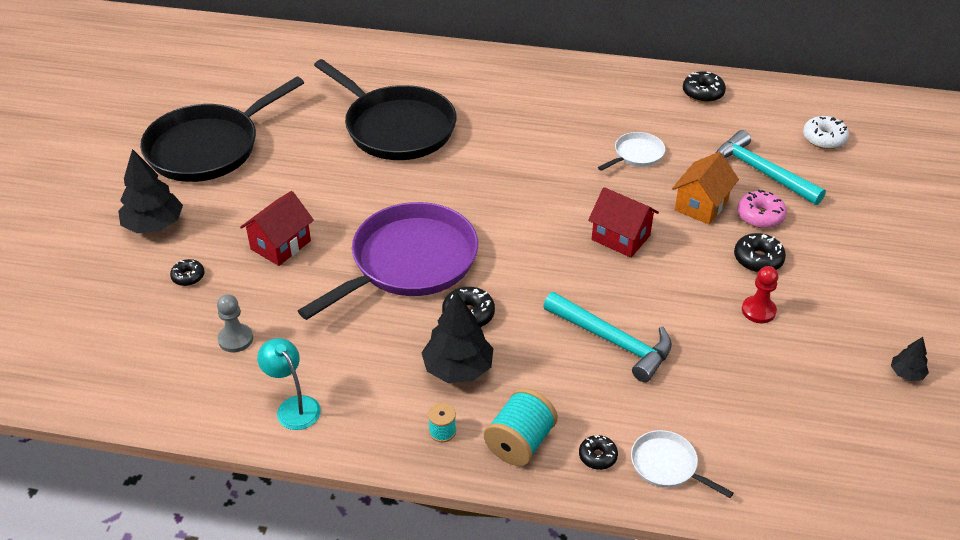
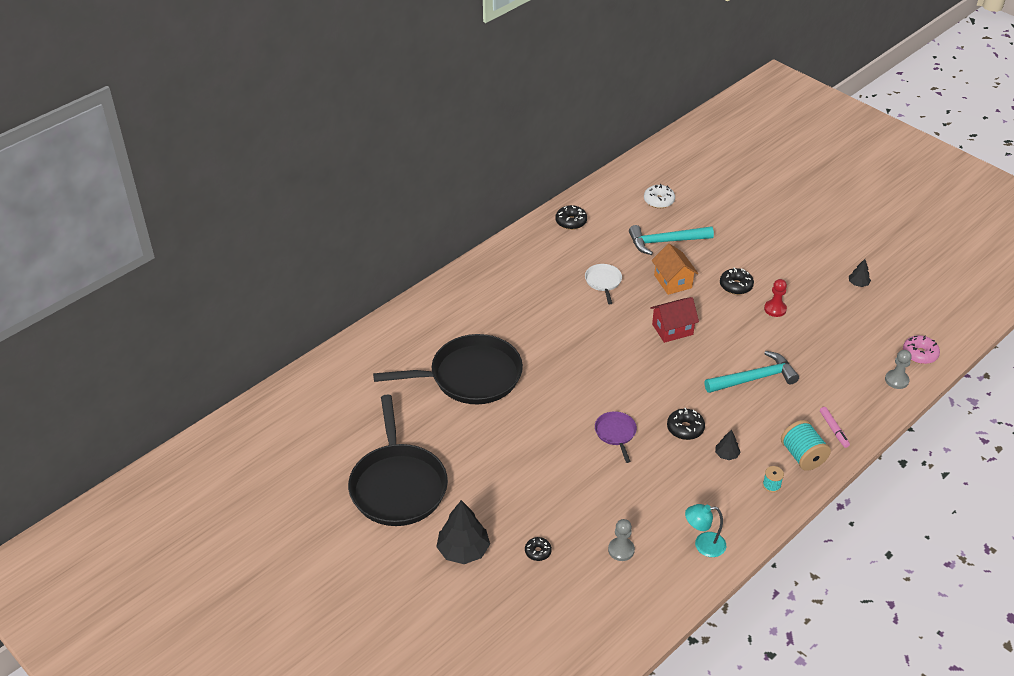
camera: 55 degrees left, 0 degrees up
red house [240,191,314,266] -> none
purple pan [298,202,478,320] -> purple pan [595,411,637,463], size x0.44
black tree [421,292,493,383] -> black tree [715,430,740,460], size x0.51
black donut [579,435,618,470] -> pink marker [820,407,850,448]
white pan [631,430,734,498] -> none
pink donut [737,190,787,228] -> pink donut moved to [903,335,940,364]
none -> grey pawn [885,350,912,389]

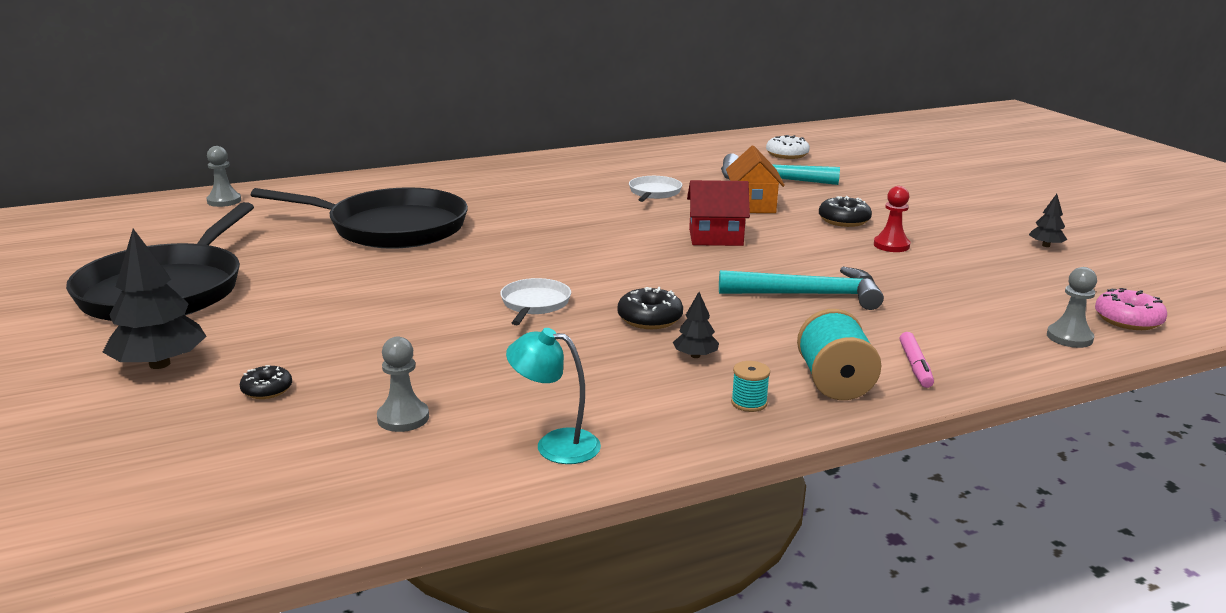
camera: 20 degrees right, 20 degrees down
black donut [555,205,587,230] -> none
purple pan [595,411,637,463] -> white pan [500,278,571,325]
none -> grey pawn [206,146,241,207]

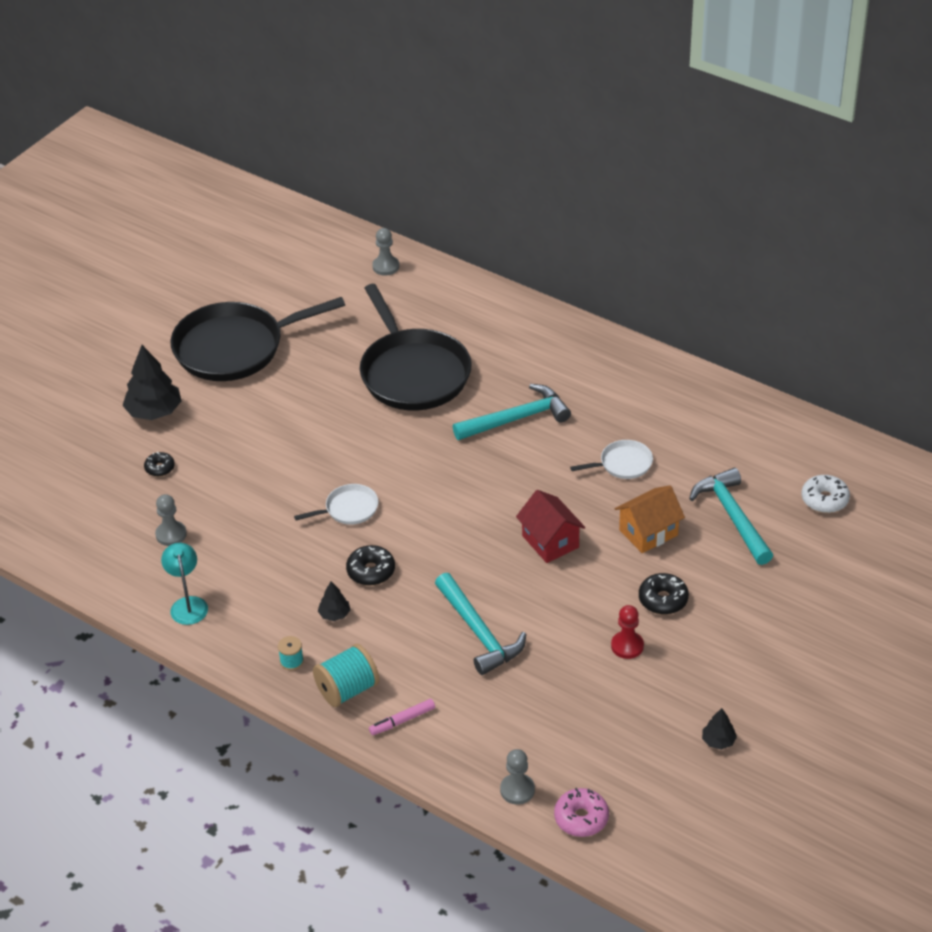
camera: 60 degrees right, 20 degrees up
none -> turquoise hammer [453,384,571,440]

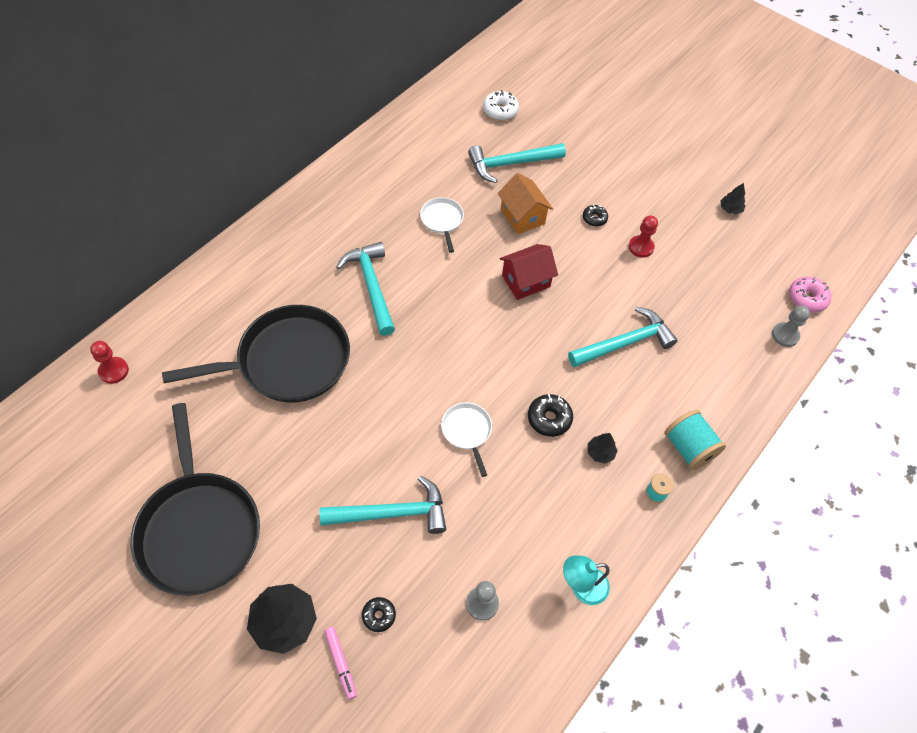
camera: 90 degrees left, 15 degrees up
pink marker [369,699,435,735] -> pink marker moved to [324,627,357,700]
grey pawn [372,228,399,276] -> red pawn [90,341,129,384]
black donut [639,573,689,615] -> black donut [583,205,608,227], size x0.65
none -> turquoise hammer [320,476,446,534]

